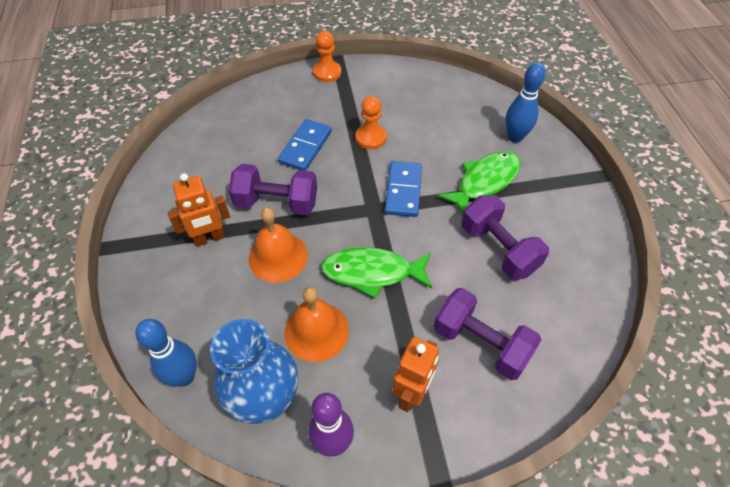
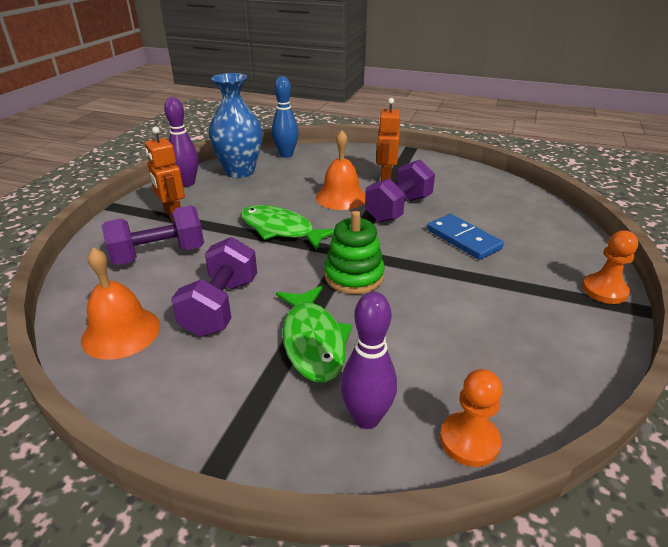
camera: 120 degrees right, 20 degrees down
orange bell [284,287,349,362] -> orange bell moved to [81,247,160,360]
green fish [321,247,432,298] -> green fish turned 90 degrees counterclockwise [241,205,334,250]
orange pawn [355,96,387,149] -> orange pawn moved to [440,369,503,467]
blue domino [385,161,422,217] -> green stacking toy [324,211,385,294]
purple dumbbell [461,195,549,280] -> purple dumbbell turned 75 degrees counterclockwise [171,237,257,337]
blue bowling pin [506,62,546,143] -> purple bowling pin [341,292,397,429]

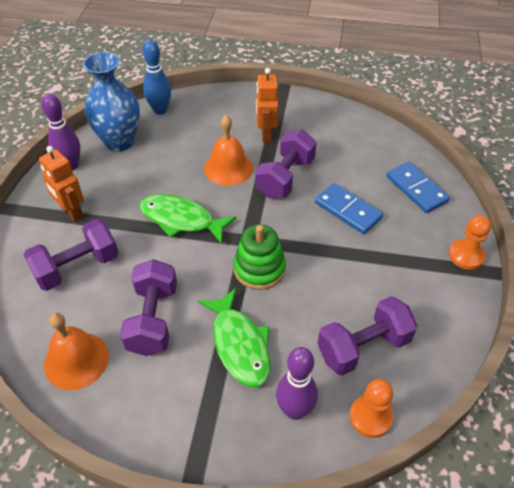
camera: 10 degrees left, 15 degrees up
none -> purple dumbbell [317,296,418,375]
none -> blue domino [386,162,450,213]

